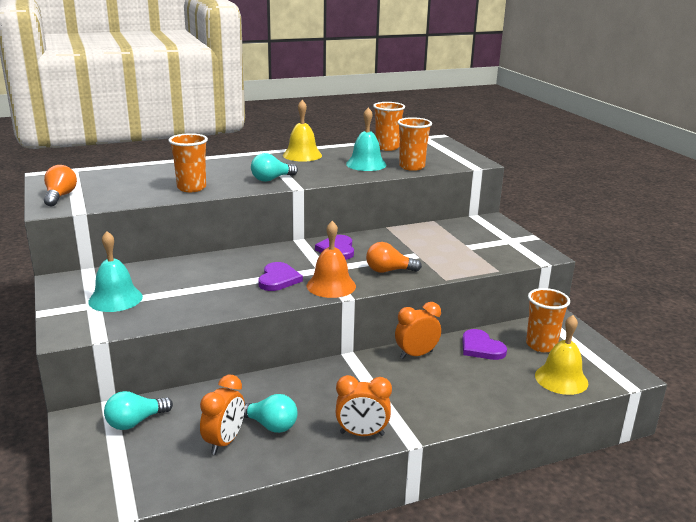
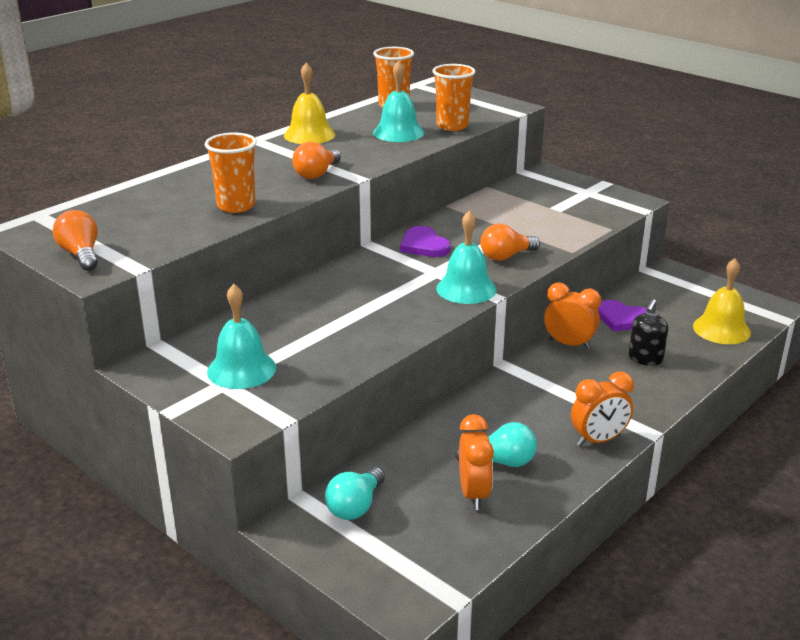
camera: 25 degrees left, 5 degrees up
turquoise light bulb [251,153,298,182] -> orange light bulb [292,141,341,179]
purple heart [258,262,303,291] -> none
orange bell [307,221,356,298] -> turquoise bell [436,211,497,304]
orange clock [395,302,441,359] -> orange clock turned 75 degrees clockwise [544,283,601,349]
orange cup [526,288,570,352] -> none
none -> black soap dispenser [629,299,668,366]

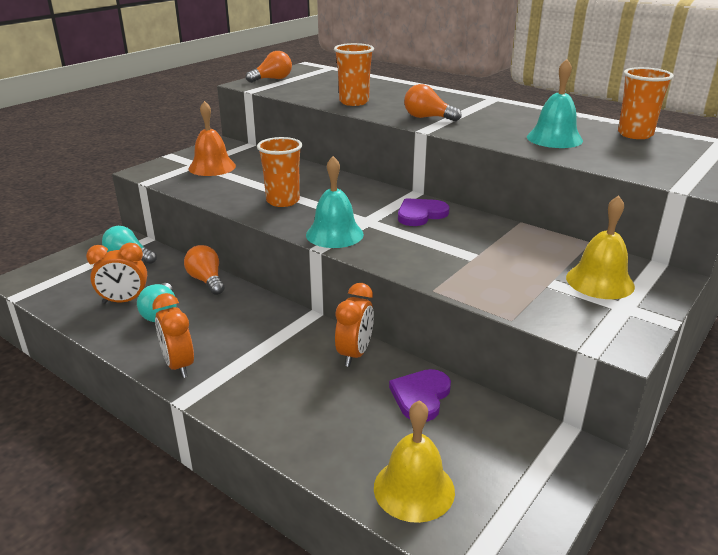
camera: 85 degrees right, 0 degrees up
turquoise bell [207,284,276,389] -> orange bell [188,101,236,176]
yellow bell [284,63,335,144] -> yellow bell moved to [566,195,635,299]
orange cup [432,64,476,131] -> orange cup moved to [257,137,302,207]
orange light bulb [480,224,540,261] -> orange light bulb moved to [184,245,225,295]
black soap dispenser [629,299,668,366] -> none

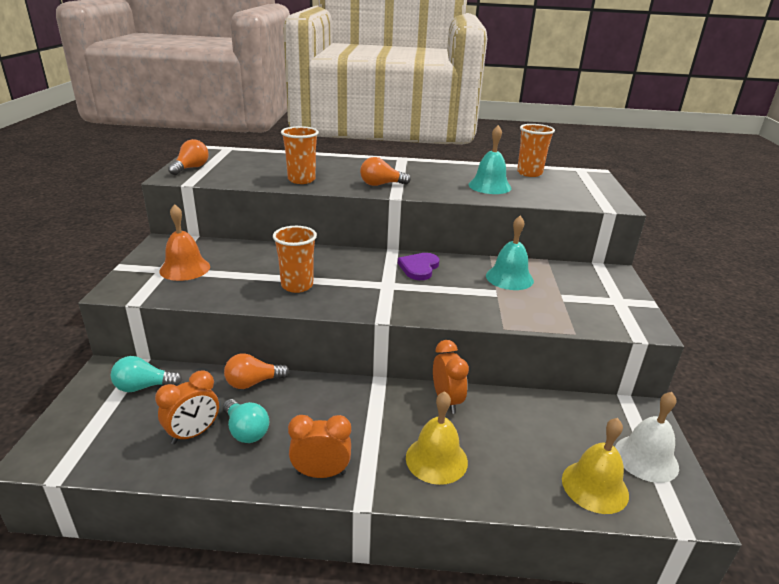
camera: 35 degrees left, 0 degrees up
orange clock [152,293,194,378] -> orange clock turned 150 degrees clockwise [288,415,351,478]
orange light bulb [184,245,225,295] -> orange light bulb turned 45 degrees counterclockwise [224,353,290,389]
turquoise bell [306,156,364,248] -> turquoise bell moved to [486,215,534,290]
purple heart [389,369,451,422] -> none
yellow bell [566,195,635,299] -> yellow bell moved to [406,391,468,485]
none -> white bell [615,392,679,483]

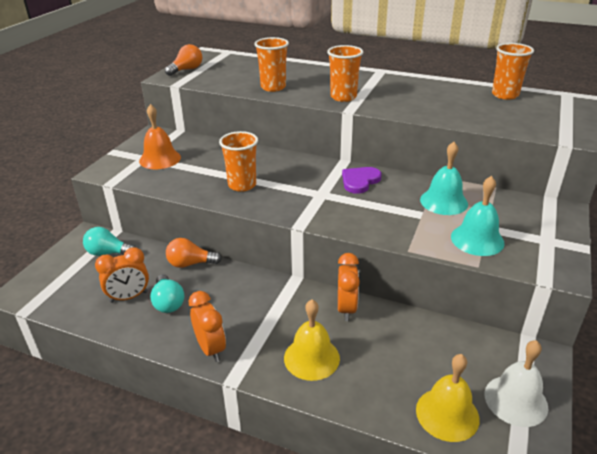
camera: 20 degrees right, 5 degrees up
orange clock [288,415,351,478] -> orange clock turned 45 degrees clockwise [189,291,226,362]
orange light bulb [360,157,411,186] -> orange cup [327,45,363,102]
turquoise bell [468,125,511,194] -> turquoise bell moved to [451,176,505,256]

